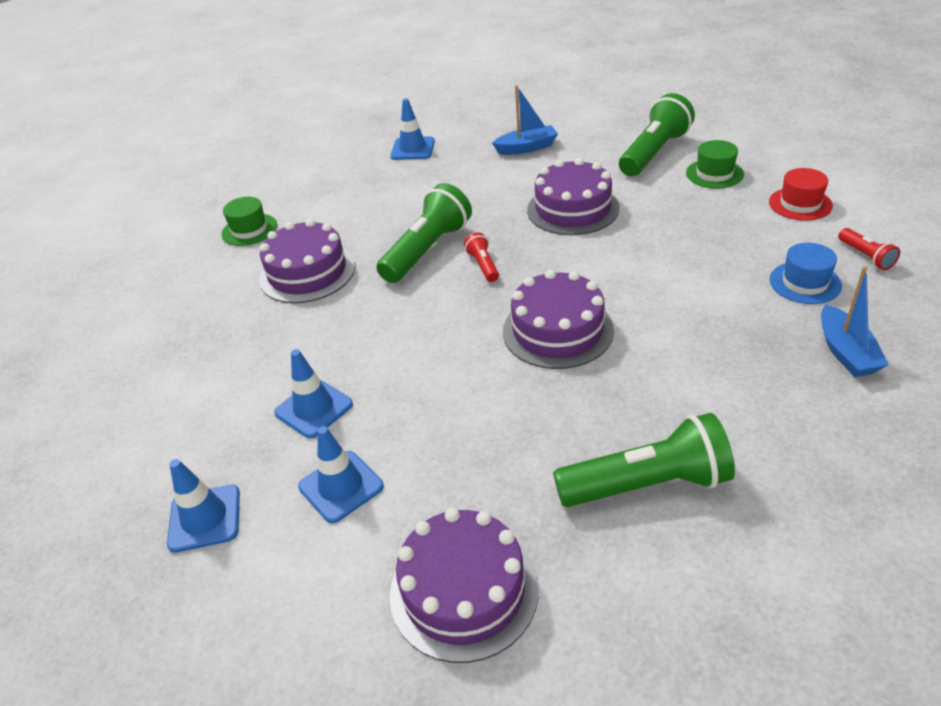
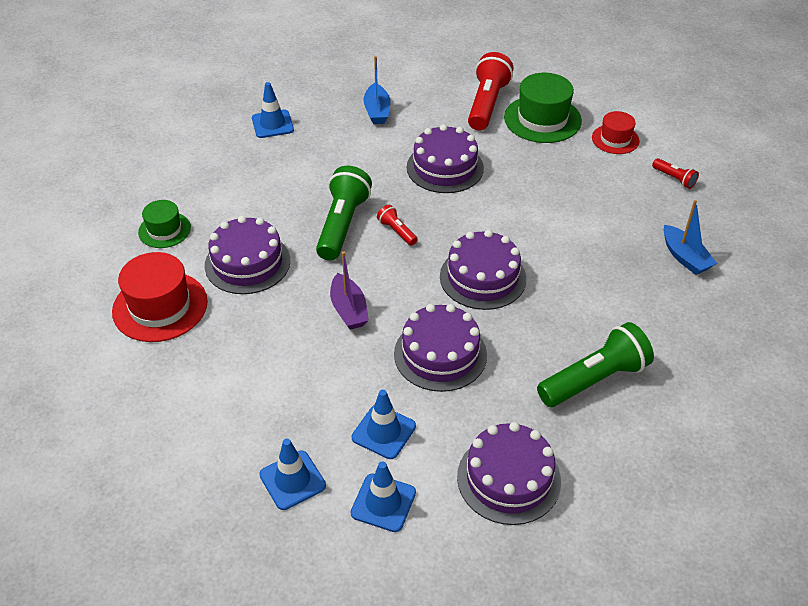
camera: 25 degrees left, 5 degrees up
blue traffic cone [274,349,353,438] -> blue traffic cone moved to [351,461,416,532]
blue boat [492,85,558,155] -> blue boat turned 120 degrees clockwise [363,56,391,124]
green flashlight [619,93,695,176] -> red flashlight [468,52,513,131]
green hat [686,140,744,188] -> green hat [504,73,582,143], size x1.68
blue hat [769,243,842,304] -> none
none -> red hat [112,252,208,342]
none -> purple boat [330,251,369,330]
none -> purple cake [394,304,487,392]

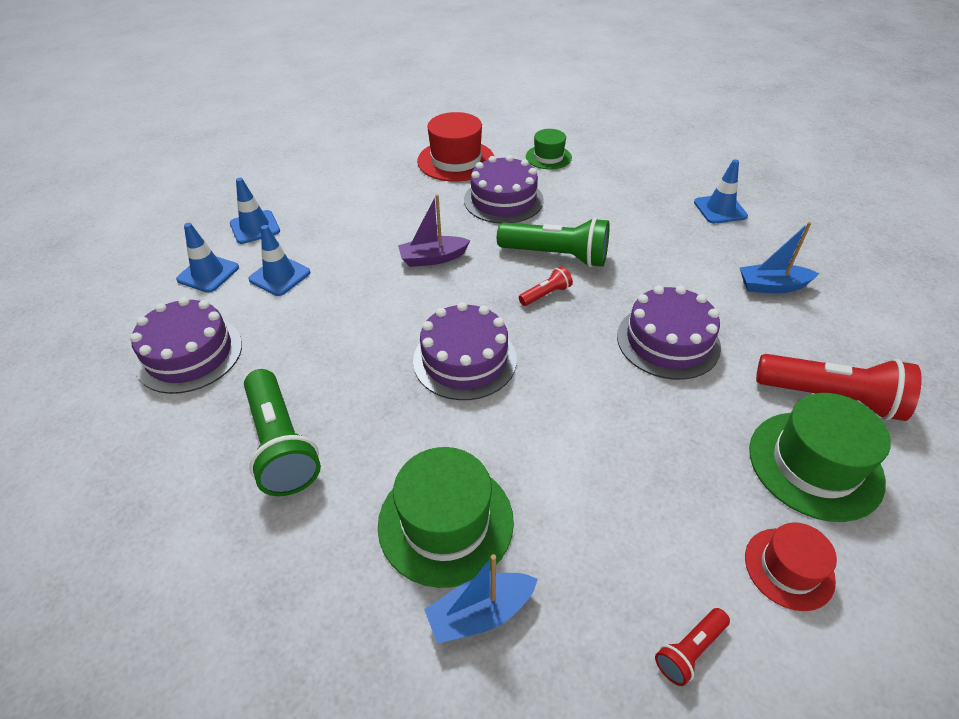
camera: 95 degrees right, 0 degrees up
purple cake [394,304,487,392] -> none
none -> green hat [378,447,514,588]

